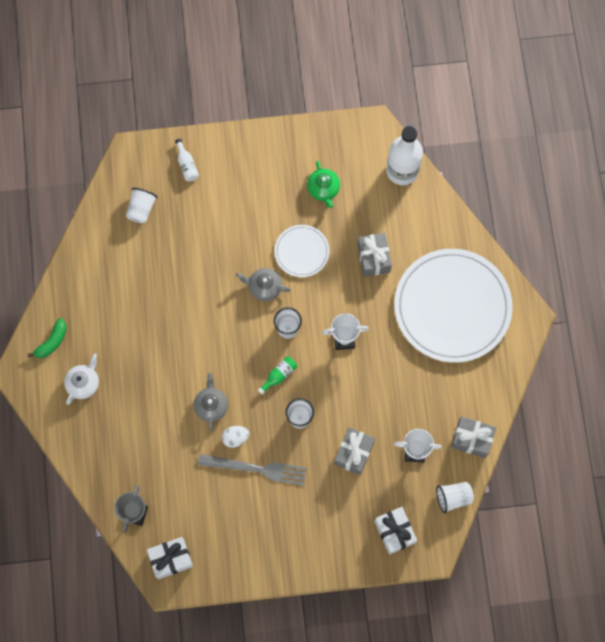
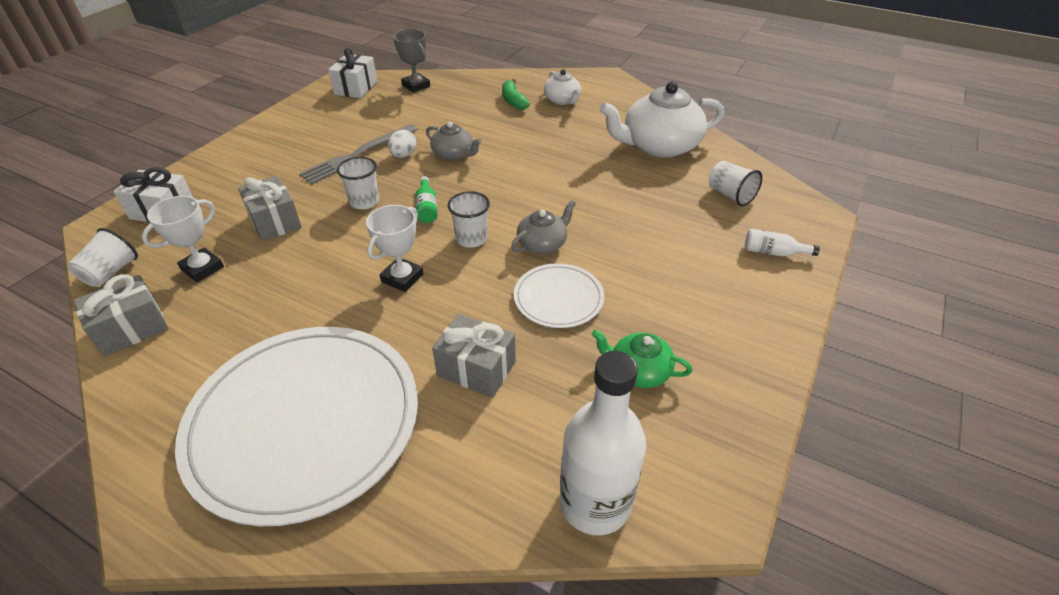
camera: 125 degrees right, 30 degrees down
green banana [27,318,67,358] -> green banana moved to [502,79,530,110]
none -> white teapot [600,82,724,158]

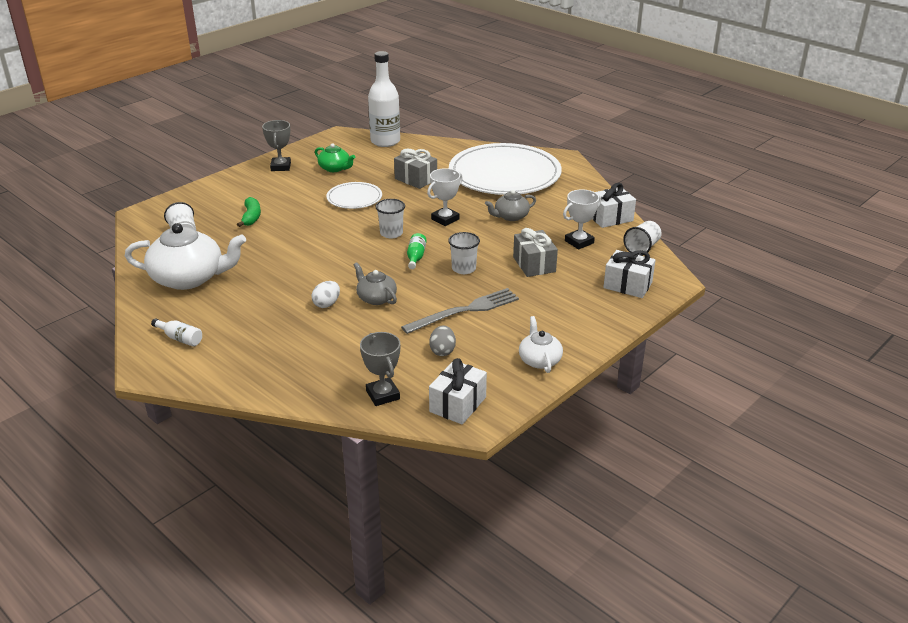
camera: 165 degrees left, 10 degrees down
grey gift [73,274,169,357] -> white gift [592,183,636,228]
white egg [388,130,416,158] -> white egg moved to [312,281,340,308]
green banana [502,79,530,110] -> green banana moved to [237,197,261,227]
grey teapot [511,200,576,254] -> grey teapot moved to [485,190,536,221]
white teapot [544,69,581,105] -> white teapot moved to [519,316,563,373]
white bottle [745,228,820,256] -> white bottle moved to [151,318,202,347]
none -> grey trophy [262,120,291,171]
none -> grey egg [429,326,456,356]

